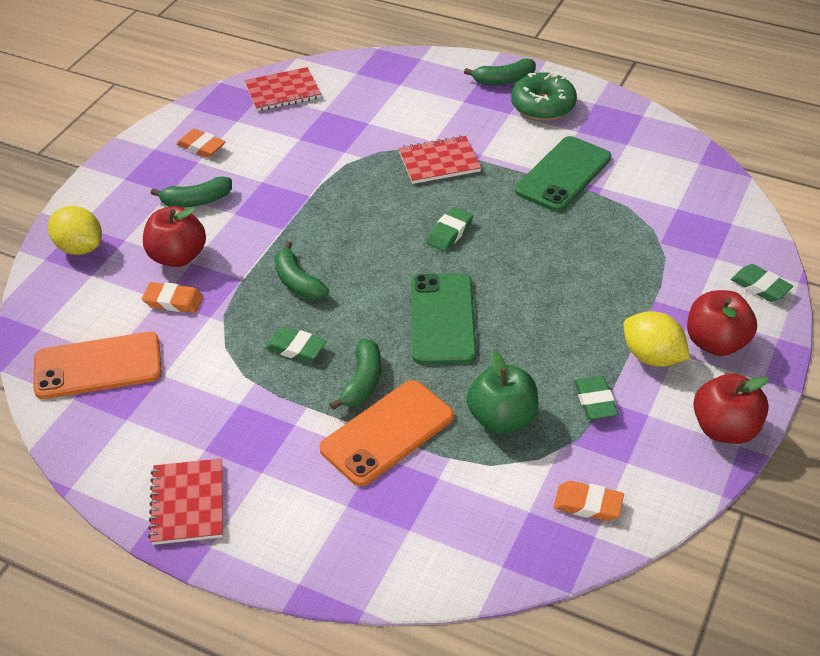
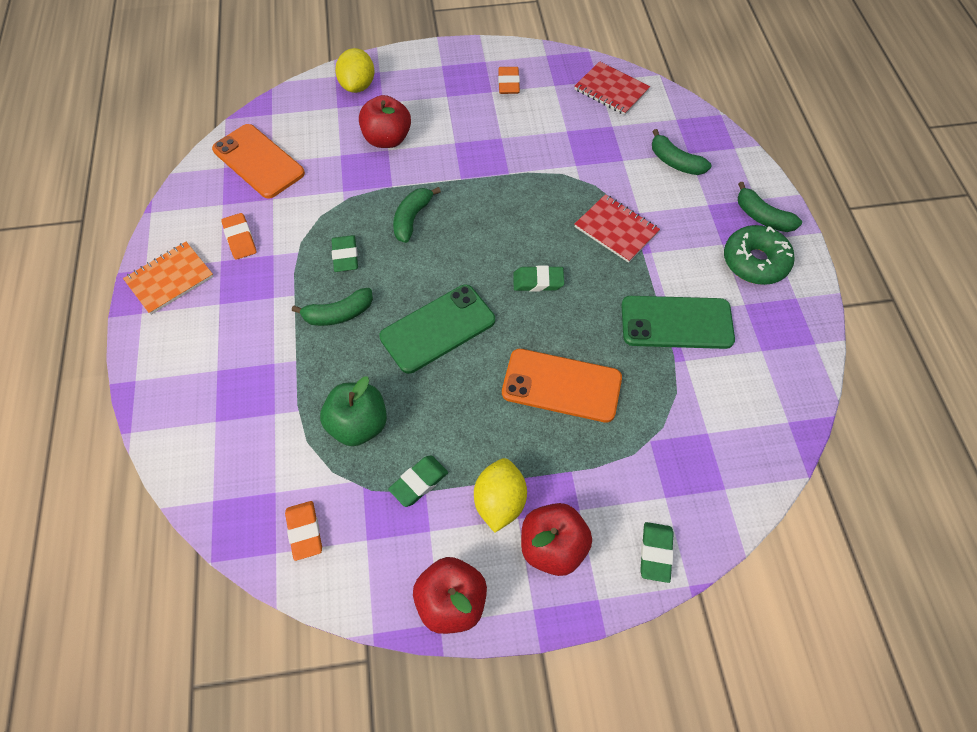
camera: 55 degrees right, 15 degrees up
orange eraser [142,282,203,313] -> orange eraser moved to [221,213,257,260]
red notebook [148,458,223,545] -> orange notebook [123,242,214,315]
green banana [151,176,232,207] -> green banana moved to [652,129,711,175]
orange phone [319,380,454,486] -> orange phone moved to [502,349,622,423]

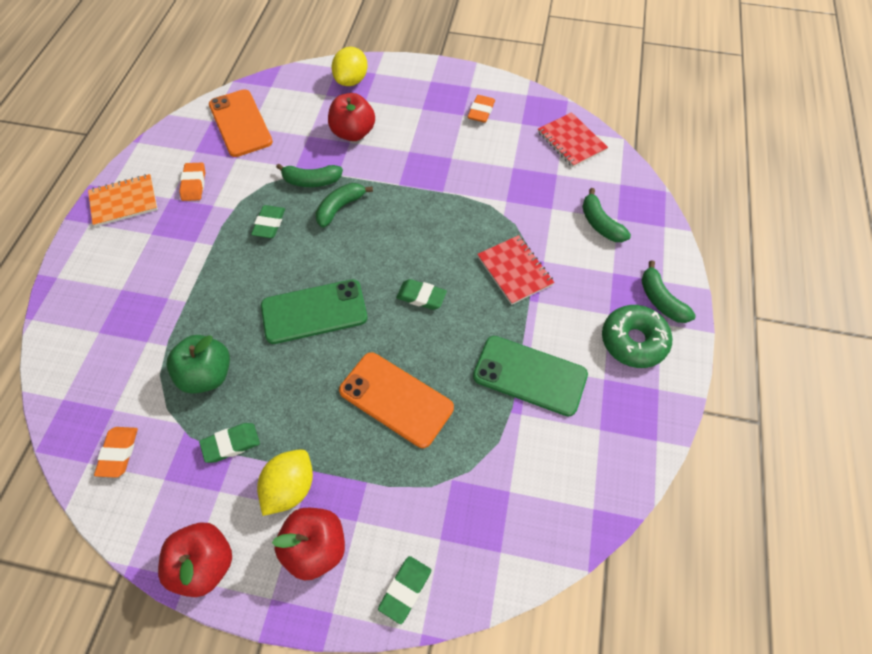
camera: 20 degrees right, 0 degrees up
green banana [292,288,373,326] -> green banana moved to [276,163,343,187]

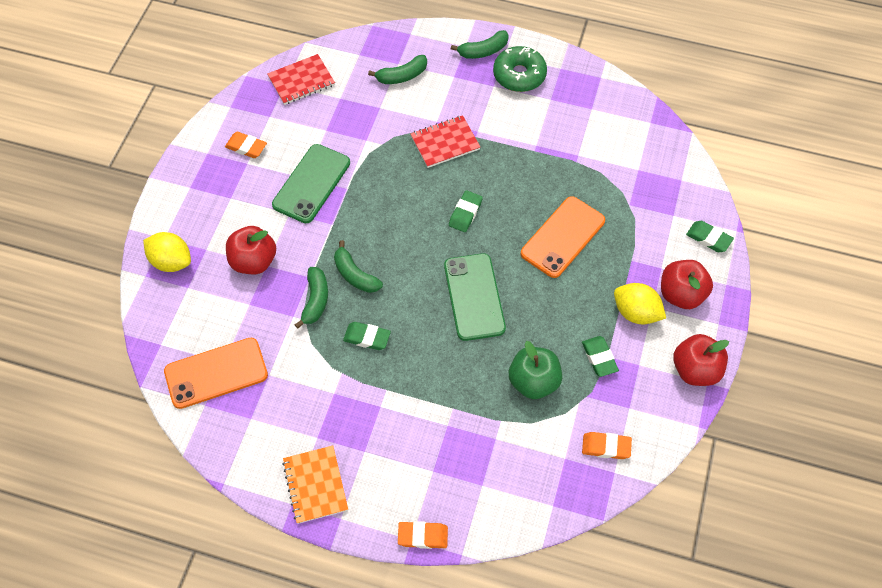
camera: 85 degrees left, 0 degrees up
orange eraser [179,163,205,201] -> orange eraser moved to [398,521,448,549]
green phone [473,336,588,417] -> green phone moved to [272,144,350,223]

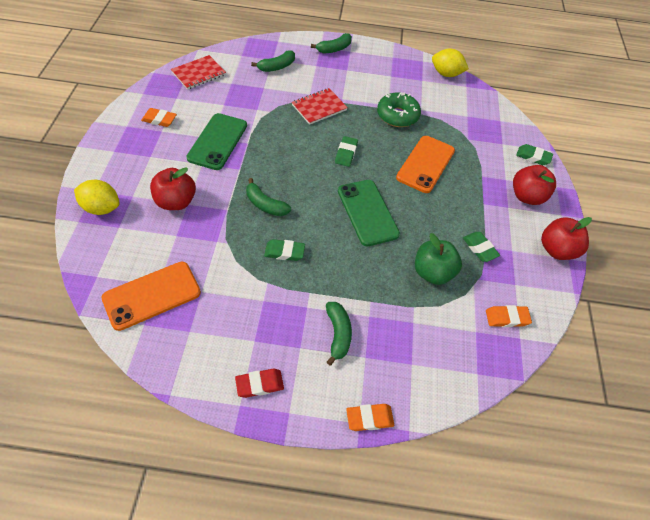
camera: 15 degrees left, 5 degrees down
orange notebook [282,445,348,524] -> red eraser [235,369,284,398]
green banana [295,267,328,329] -> green banana moved to [326,302,352,366]
green donut [493,46,547,92] -> green donut moved to [377,92,421,127]
yellow lemon [614,283,666,324] -> yellow lemon moved to [432,49,469,77]

